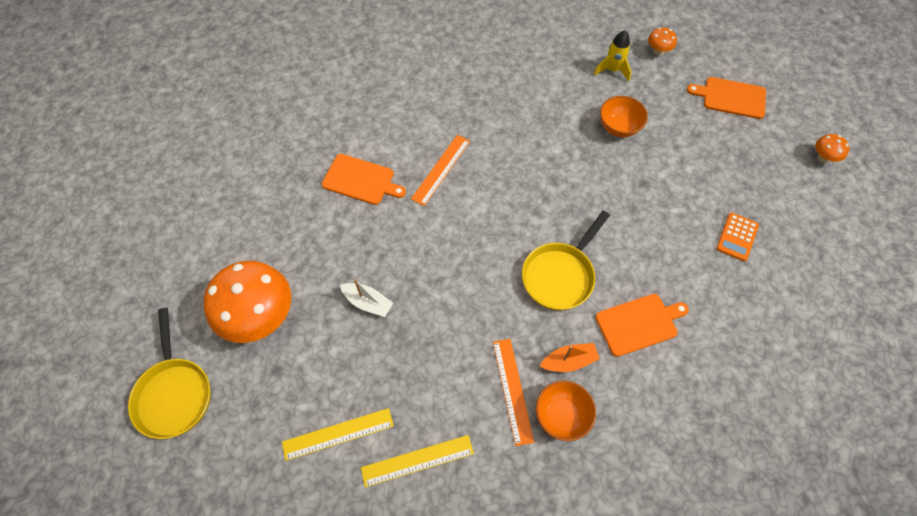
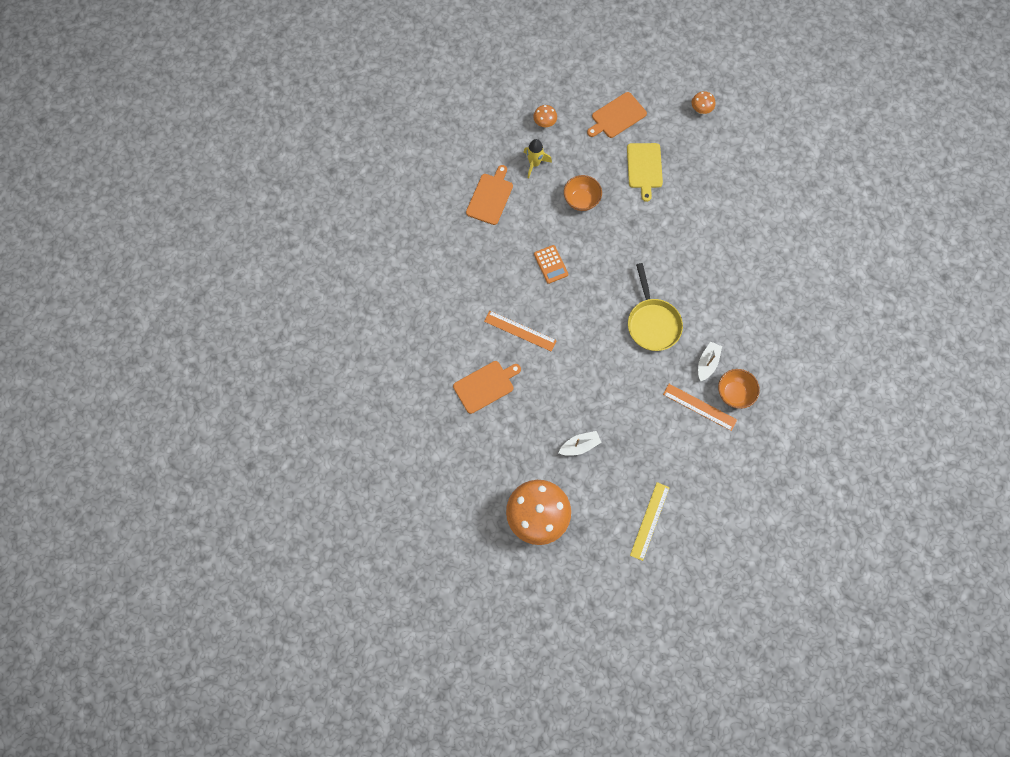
camera: 50 degrees left, 10 degrees up
yellow pan [128,308,211,439] -> none
yellow ruler [361,435,474,487] -> none
orange ruler [411,135,470,206] -> orange ruler turned 45 degrees counterclockwise [484,311,557,351]
orange boat [540,343,600,372] -> white boat [698,341,722,381]
orange cutting board [595,294,689,357] -> orange cutting board moved to [466,165,513,225]
orange calculator [716,212,759,261] -> orange calculator moved to [534,245,568,284]
none -> yellow cutting board [627,143,663,202]

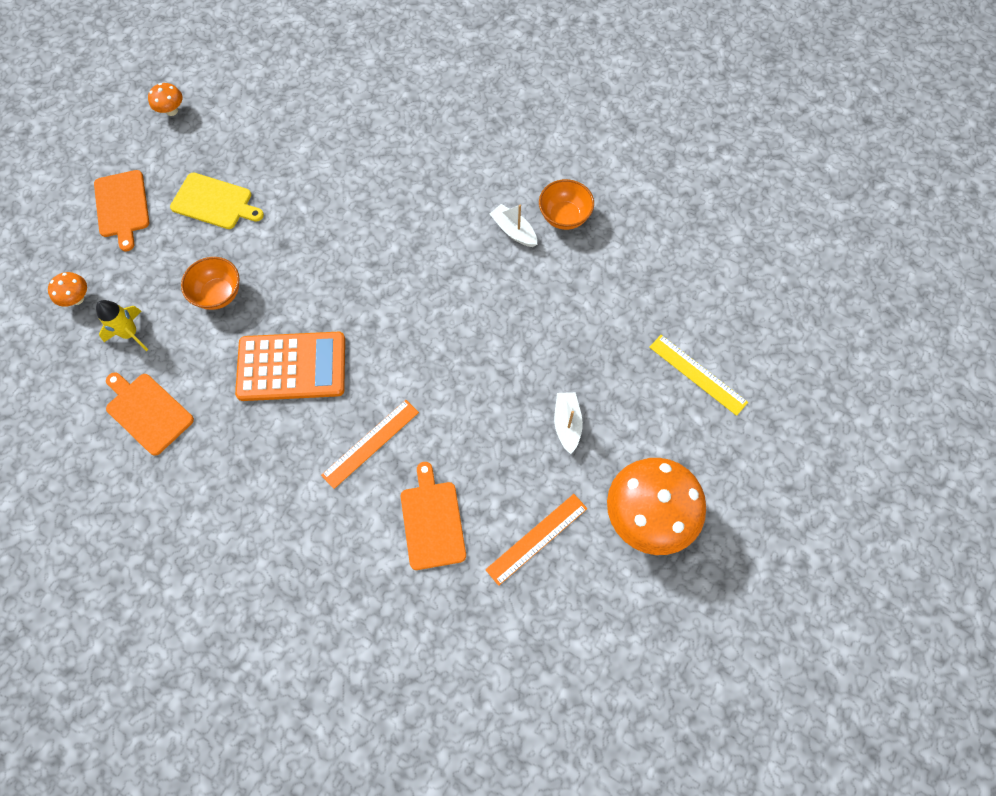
camera: 70 degrees left, 5 degrees down
orange calculator [534,245,568,284] -> orange calculator [235,332,345,401], size x1.94
yellow pan [628,263,683,351] -> none
orange ruler [663,384,737,431] -> orange ruler moved to [485,494,587,586]

